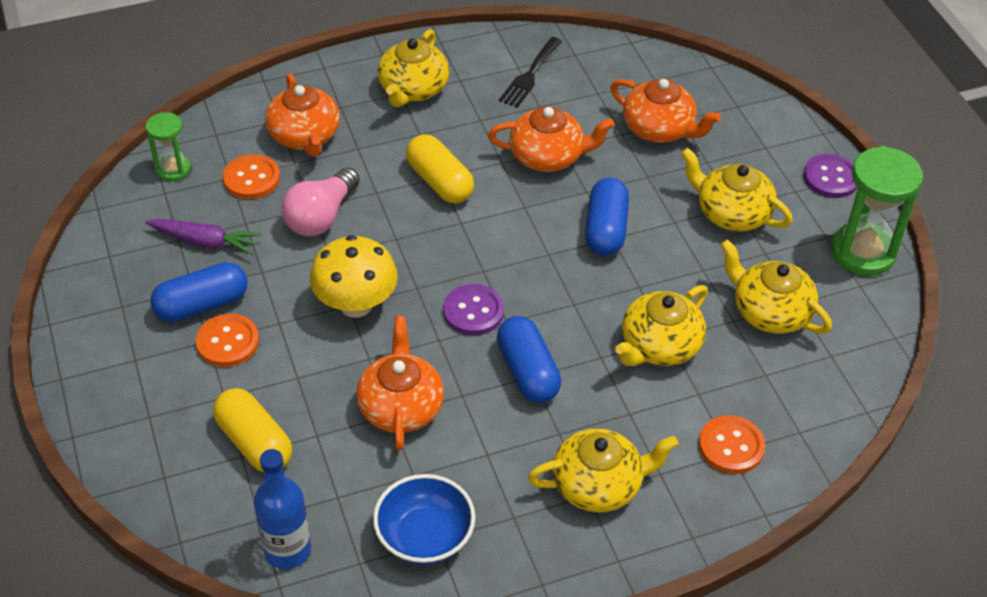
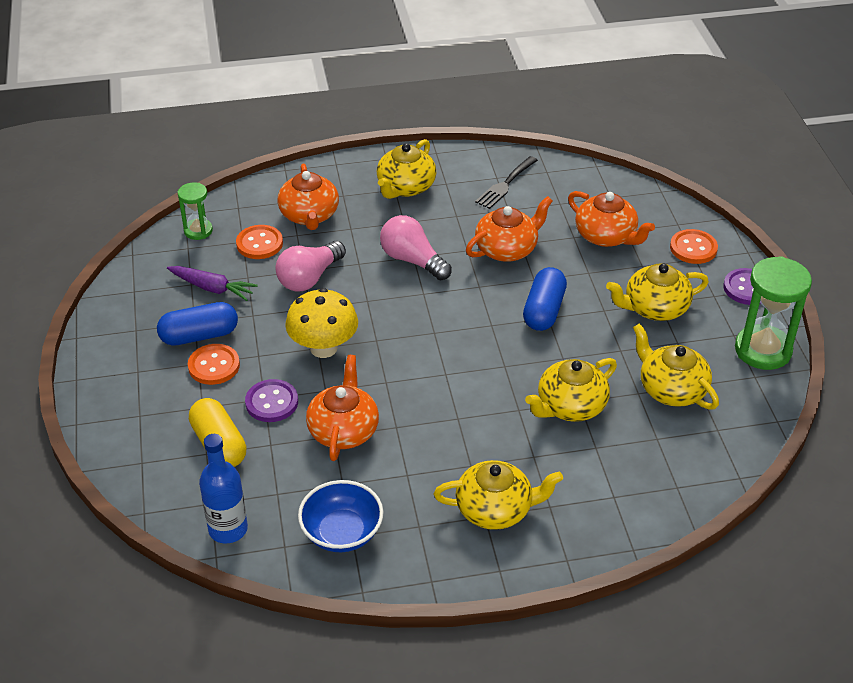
camera: 10 degrees right, 5 degrees down
yellow capsule [406,134,474,204] -> pink light bulb [380,215,452,280]
purple button [443,284,504,335] -> purple button moved to [245,379,298,422]
orange teapot [488,106,615,172] -> orange teapot turned 45 degrees counterclockwise [466,196,553,262]
blue capsule [497,316,561,403] -> none
yellow teapot [681,148,793,232] -> yellow teapot turned 60 degrees counterclockwise [606,263,709,321]
orange button [699,415,765,474] -> orange button moved to [670,229,718,264]

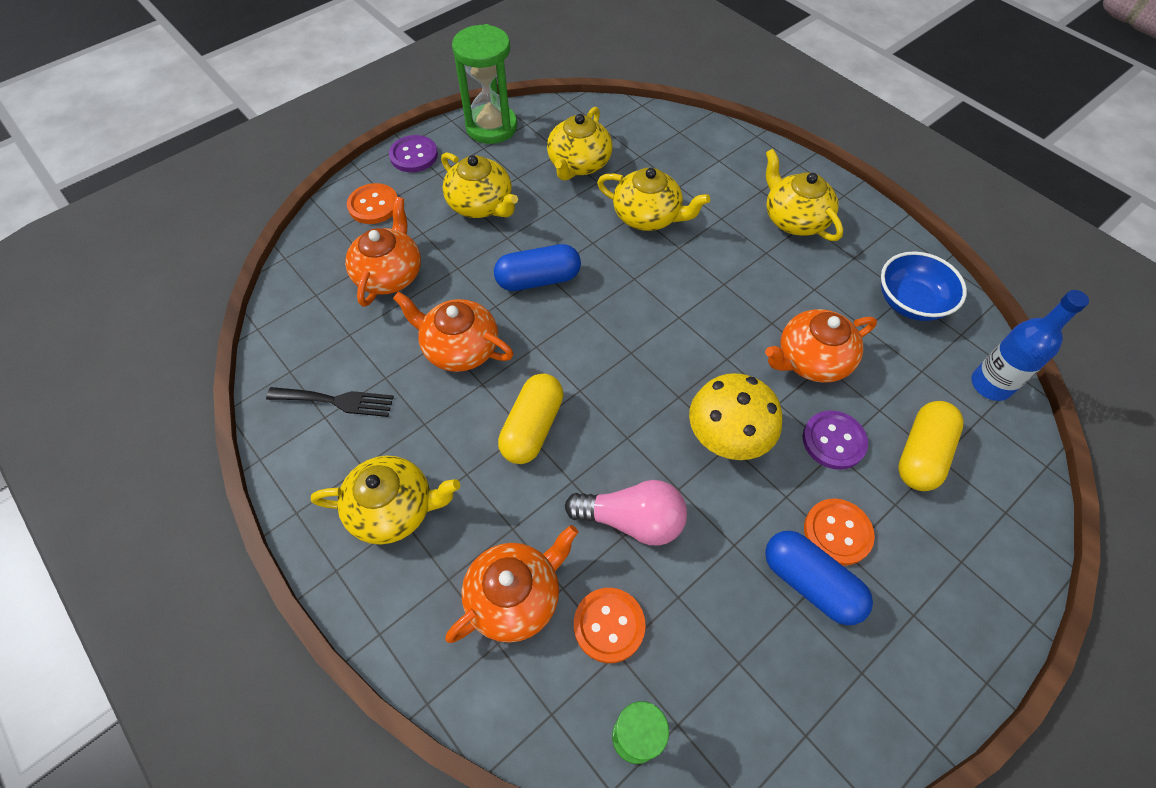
camera: 120 degrees left, 15 degrees up
purple carrot [167,266,258,301] -> none
pink light bulb [380,215,452,280] -> yellow capsule [498,373,564,464]

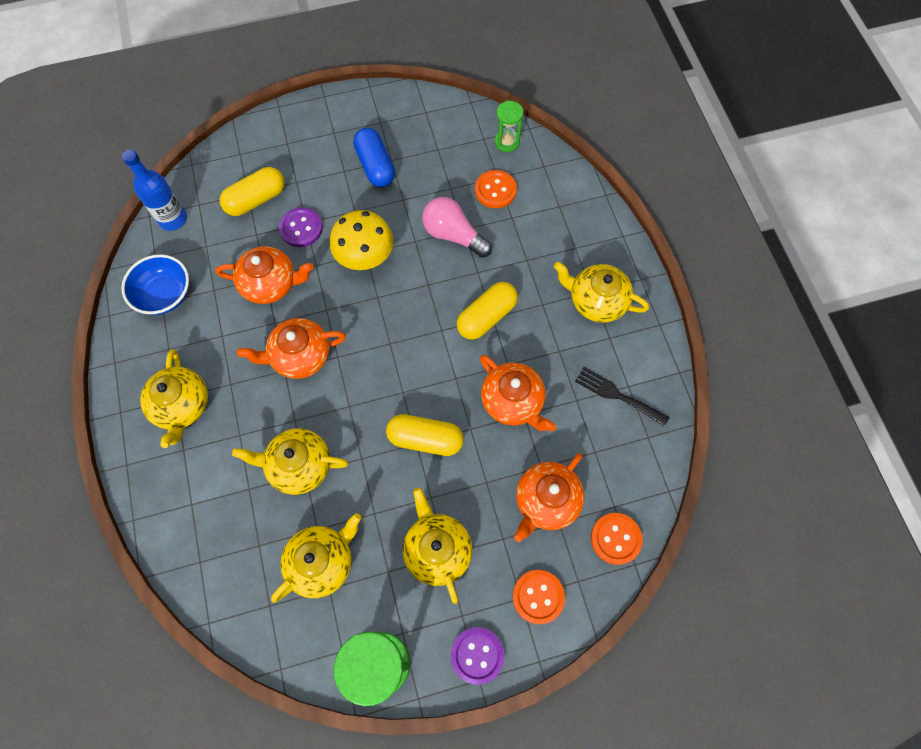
camera: 155 degrees left, 10 degrees up
orange teapot [445,525,578,643] -> orange teapot moved to [237,318,346,379]
blue capsule [494,244,581,291] -> yellow capsule [386,414,464,456]
yellow teapot [597,168,710,231] -> yellow teapot turned 45 degrees counterclockwise [232,428,348,495]
orange button [804,498,875,566] -> orange button moved to [591,513,643,565]

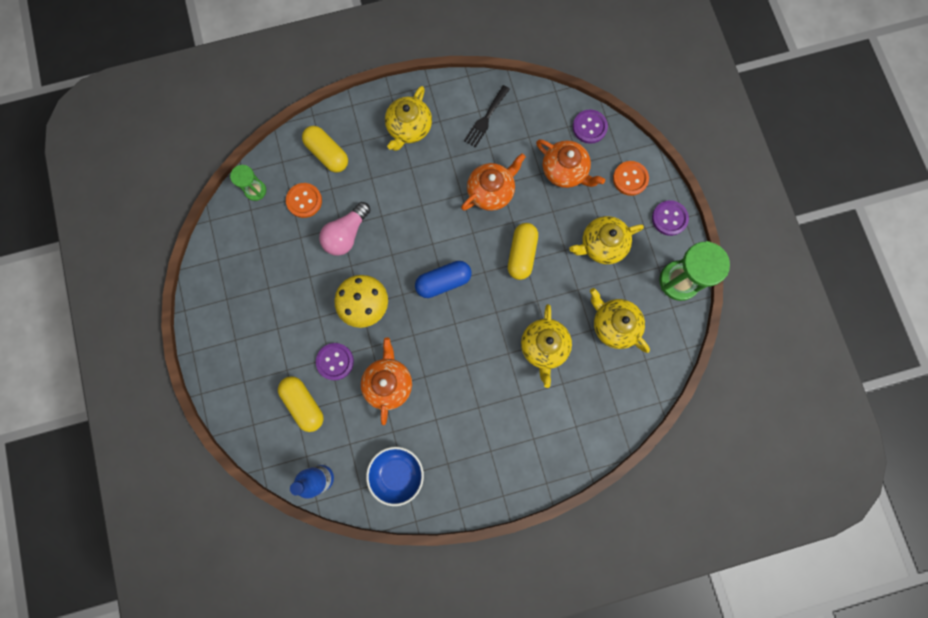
camera: 90 degrees left, 10 degrees up
yellow teapot [140,349,208,448] -> none
orange teapot [237,318,346,379] -> none
blue capsule [353,128,395,187] -> blue capsule moved to [415,261,472,298]
yellow capsule [457,282,518,340] -> yellow capsule moved to [302,126,348,173]
orange button [591,513,643,565] -> purple button [573,110,608,144]

